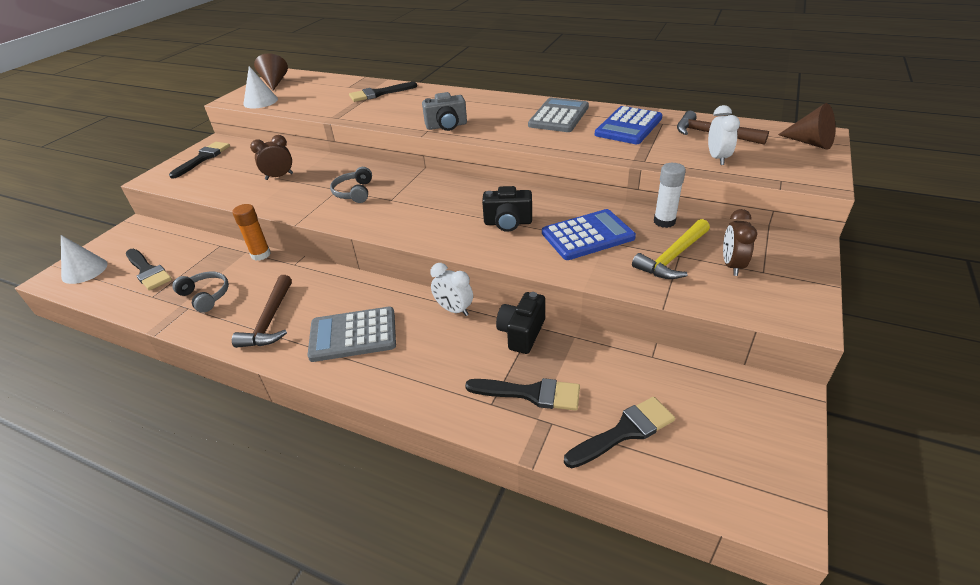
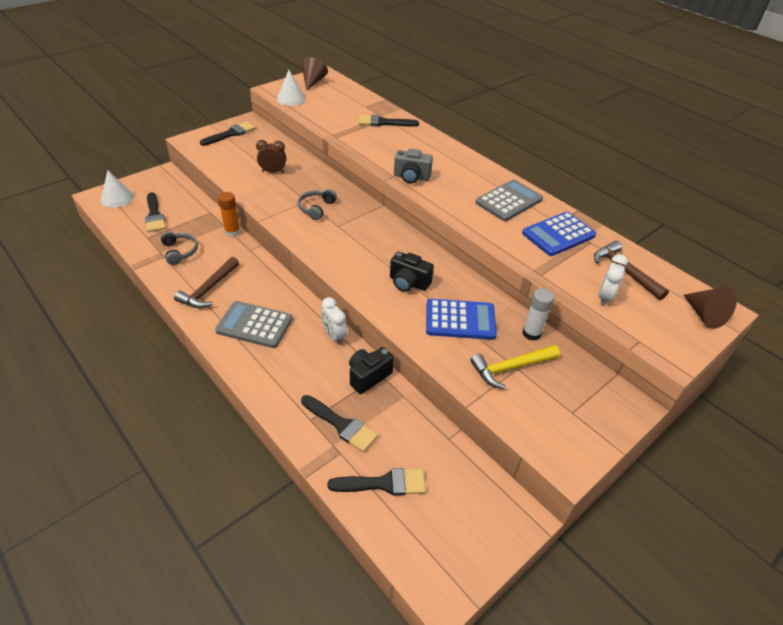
camera: 20 degrees right, 5 degrees up
brown clock [723,209,757,276] -> none

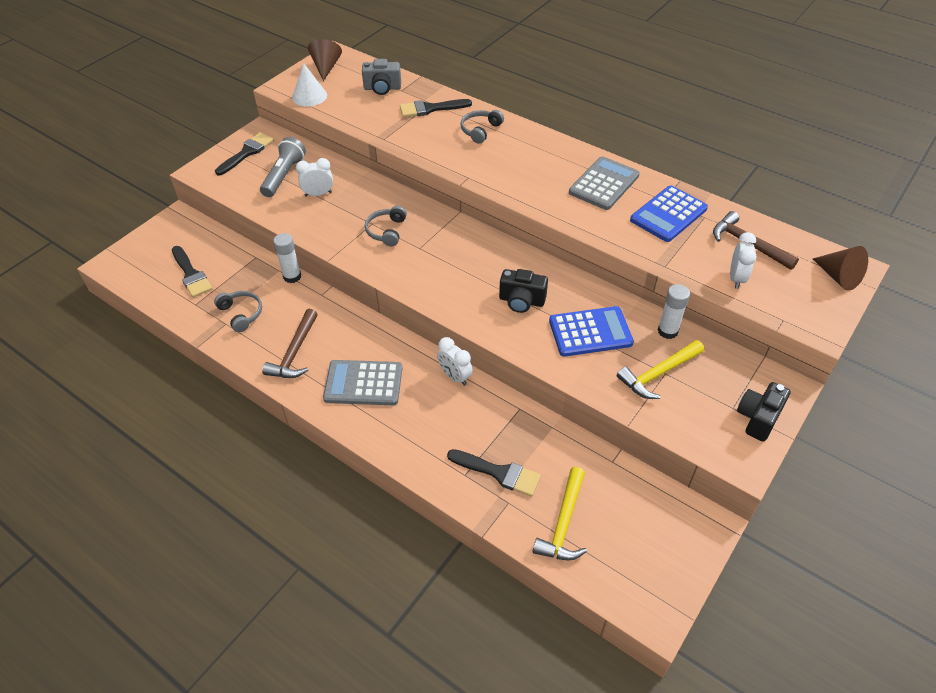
camera: 10 degrees left, 5 degrees up
white cone [101,170,134,208] -> none
orange glue stick [218,192,240,237] -> white glue stick [273,233,301,283]
brown clock [256,140,286,173] -> white clock [296,158,333,197]
black brush [328,468,426,496] -> yellow hammer [532,467,587,561]
black camera [349,347,394,394] -> black camera moved to [737,382,791,442]
grey camera [394,149,433,183] -> grey camera moved to [362,59,401,95]
none -> grey flashlight [260,137,306,197]
none -> grey headphones [460,110,504,144]

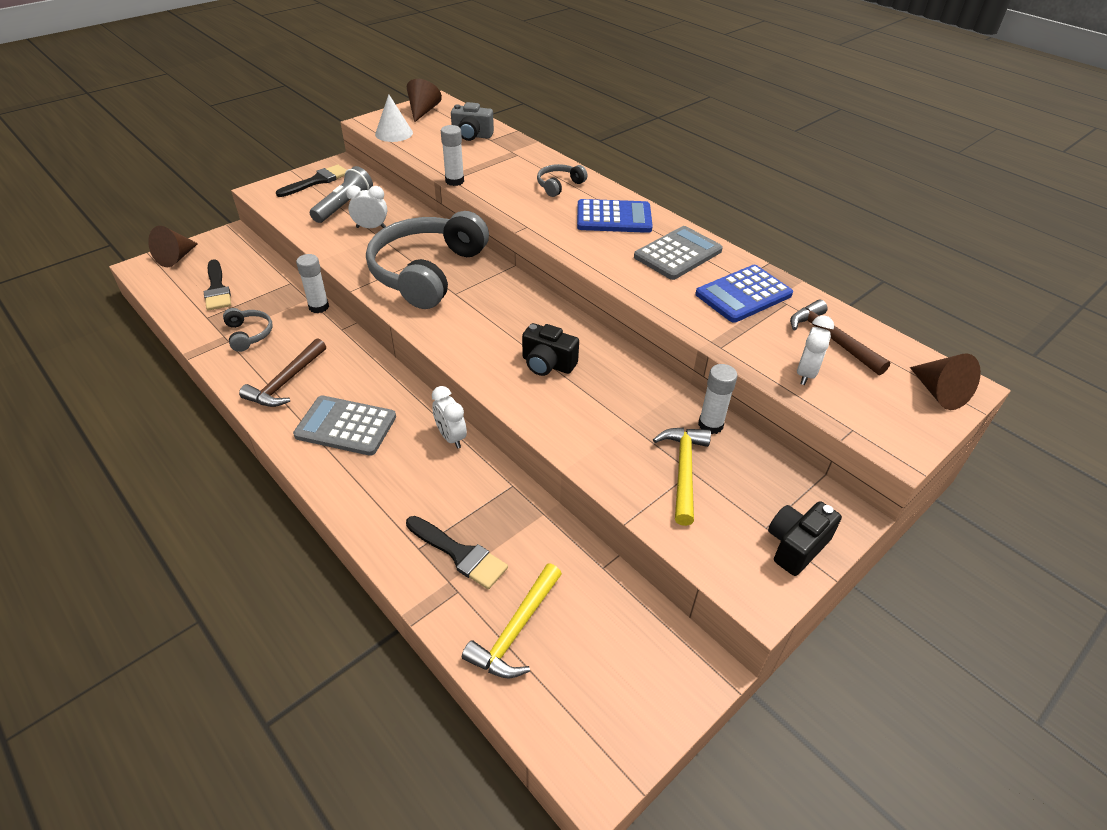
camera: 10 degrees right, 5 degrees down
grey headphones [365,206,407,246] -> grey headphones [366,211,489,309], size x2.36
black brush [400,99,472,117] -> none
blue calculator [549,306,634,357] -> blue calculator moved to [577,199,653,233]
yellow hammer [617,340,704,399] -> yellow hammer turned 120 degrees clockwise [653,428,711,526]
none -> brown cone [148,226,198,267]
none -> white glue stick [441,125,464,186]

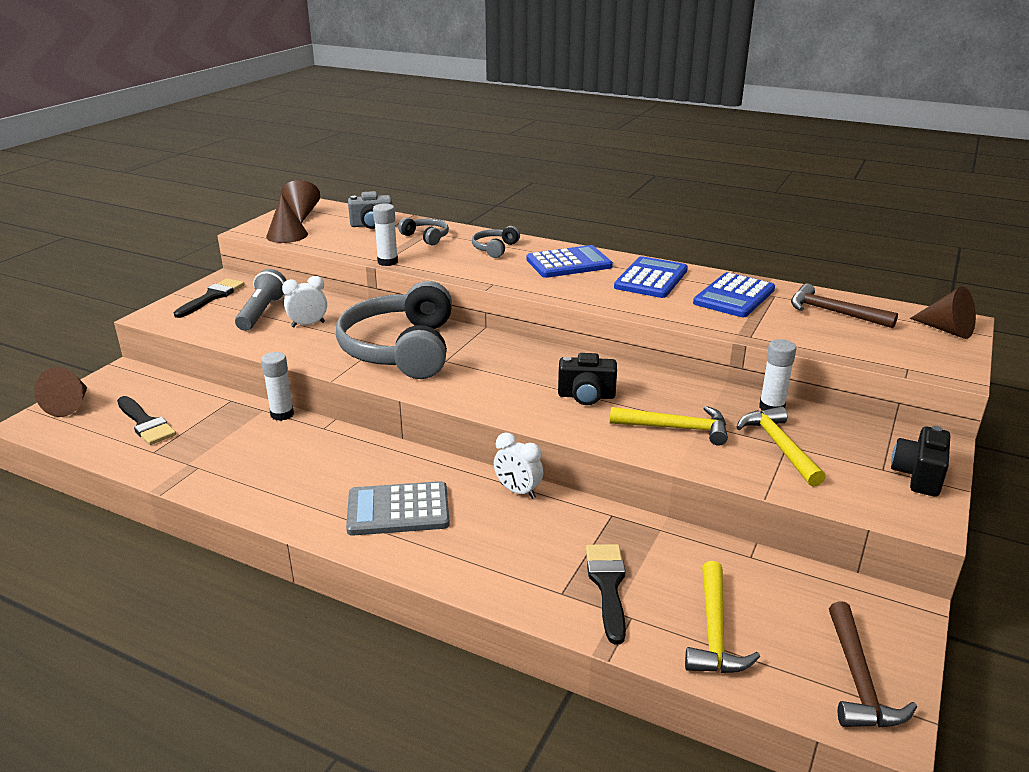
camera: 20 degrees left, 15 degrees down
grey headphones [223,308,273,352] -> grey headphones moved to [398,218,449,245]
brown hammer [239,338,326,407] -> brown hammer moved to [829,601,917,728]
white cone [375,94,413,142] -> brown cone [266,194,308,243]
black brush [406,516,508,589] -> black brush turned 105 degrees counterclockwise [586,544,626,644]
grey calculator [634,226,723,280] -> blue calculator [614,256,688,298]
white clock [797,315,834,385] -> none
none -> yellow hammer [610,406,728,446]

